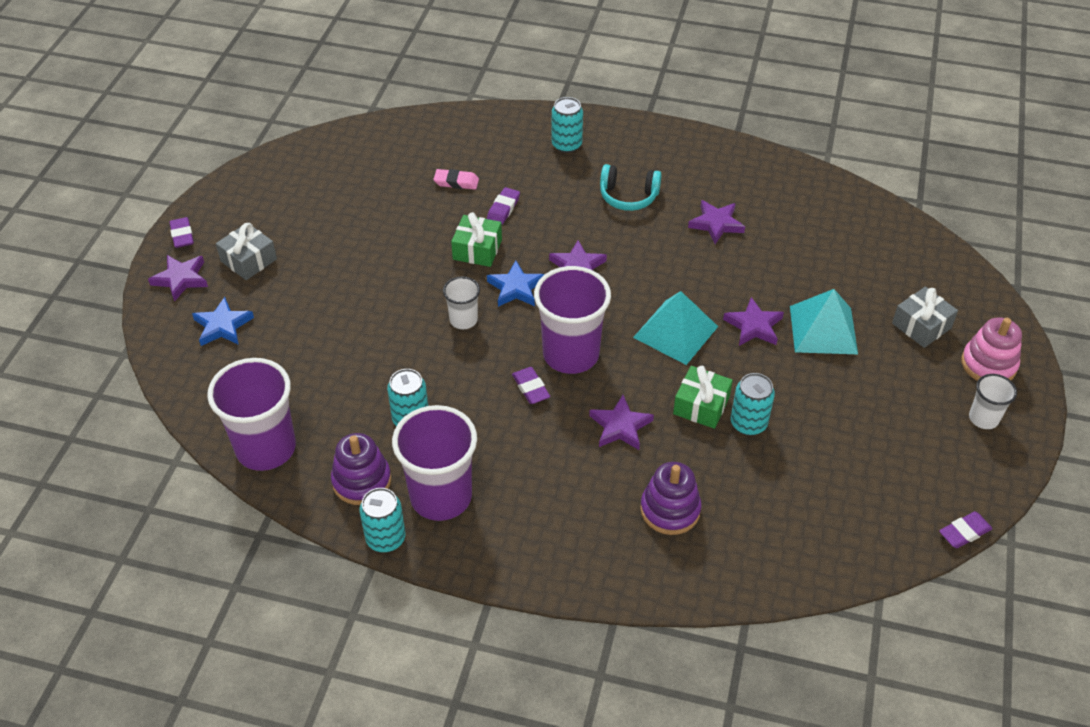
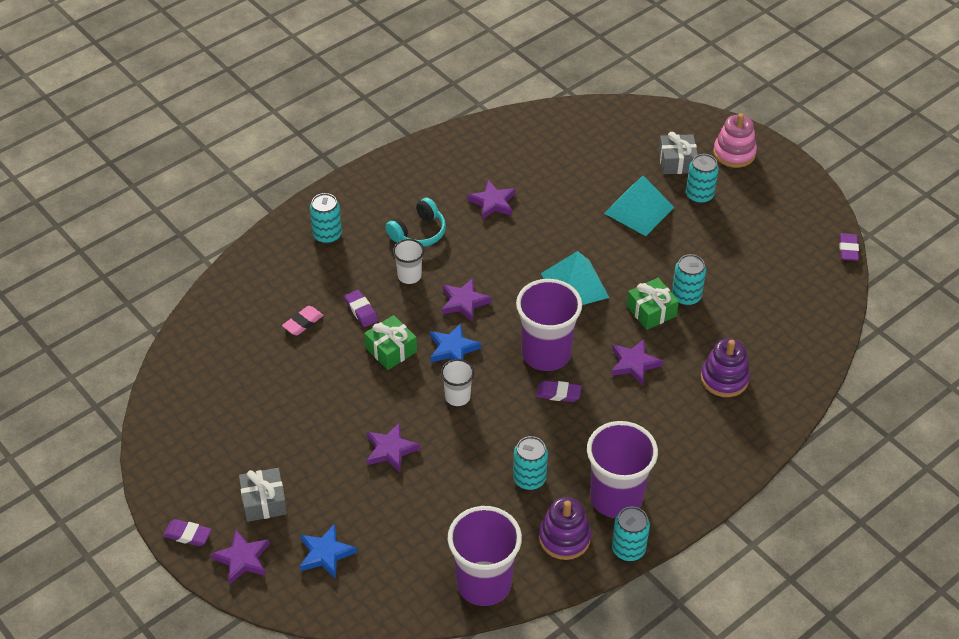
camera: 55 degrees left, 0 degrees up
purple star [723,297,784,346] -> purple star moved to [367,422,420,472]
white cup [969,374,1017,429] -> white cup moved to [393,239,424,284]
none -> turquoise can [686,154,719,204]

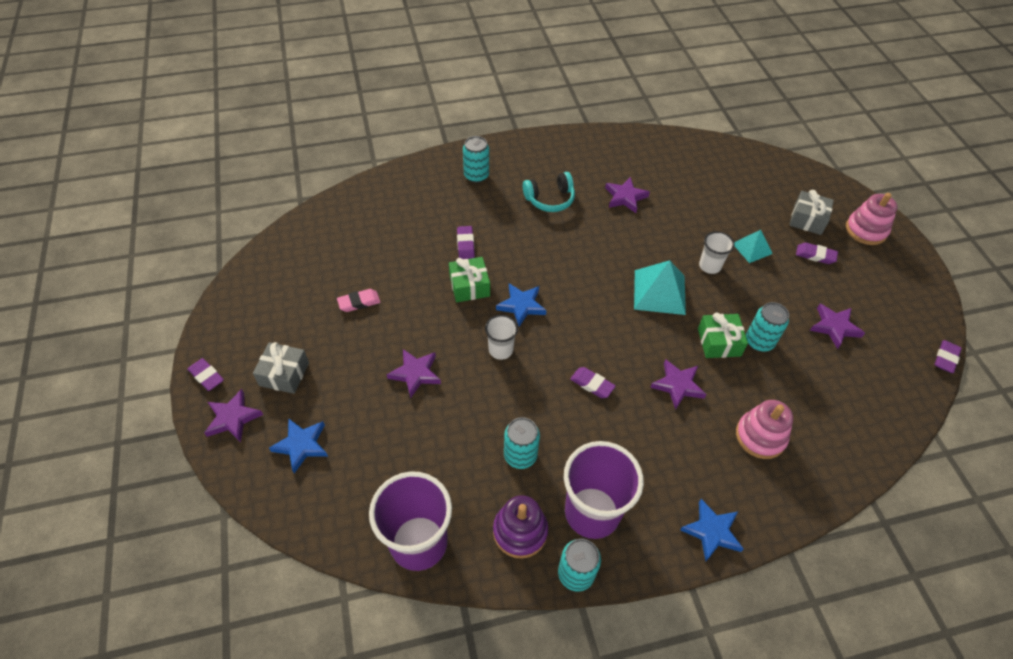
camera: 25 degrees right, 5 degrees up
pink eraser [282,306,324,335] -> pink eraser moved to [337,289,380,312]
white cup [393,239,424,284] -> white cup moved to [699,231,735,274]
purple star [442,278,492,322] -> purple star moved to [810,304,865,349]
purple cup [516,279,582,371] -> none
turquoise pyramid [604,176,674,236] -> turquoise pyramid [734,230,773,263], size x0.60
turquoise can [686,154,719,204] -> purple eraser [796,242,838,264]
purple stacking toy [701,339,750,397] -> pink stacking toy [736,400,793,459]
none -> blue star [680,499,744,561]

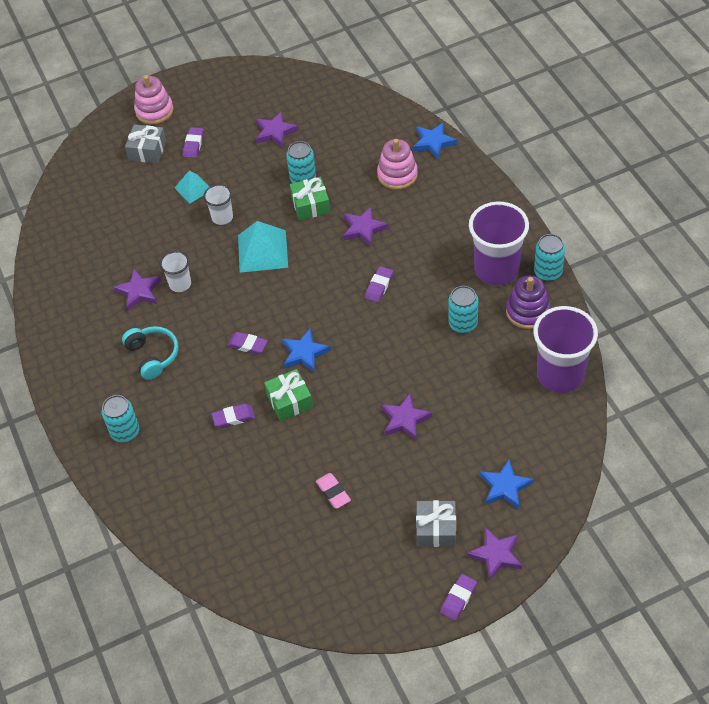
camera: 95 degrees left, 0 degrees up
white cup [485,315,518,360] -> white cup moved to [160,251,191,292]
blue star [680,499,744,561] -> blue star moved to [413,122,457,159]
purple eraser [935,340,962,373] -> purple eraser moved to [227,332,268,355]

